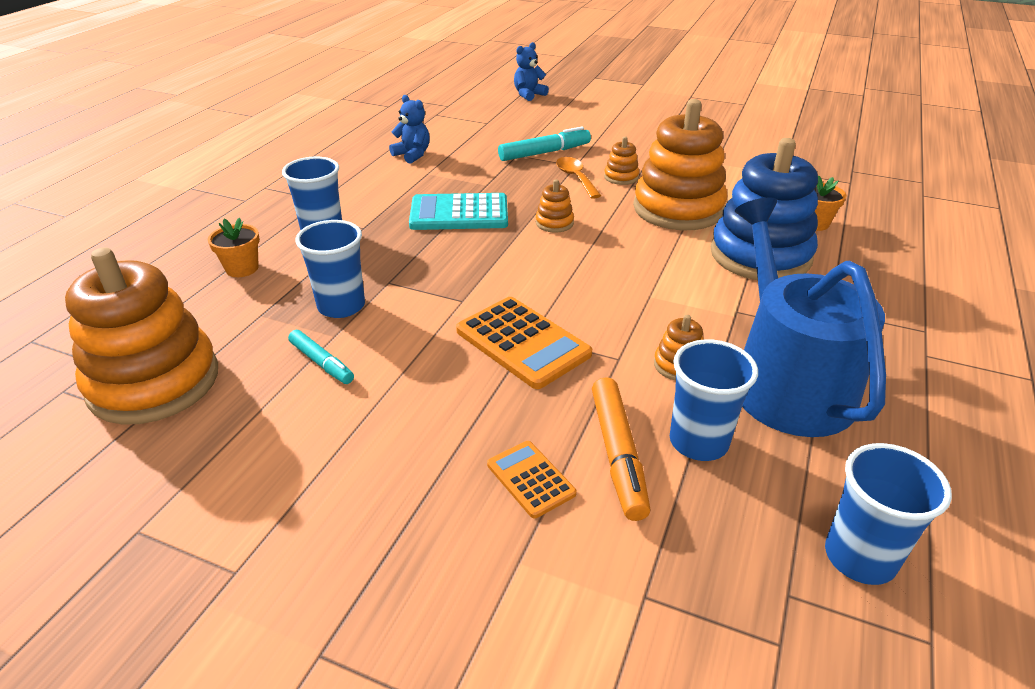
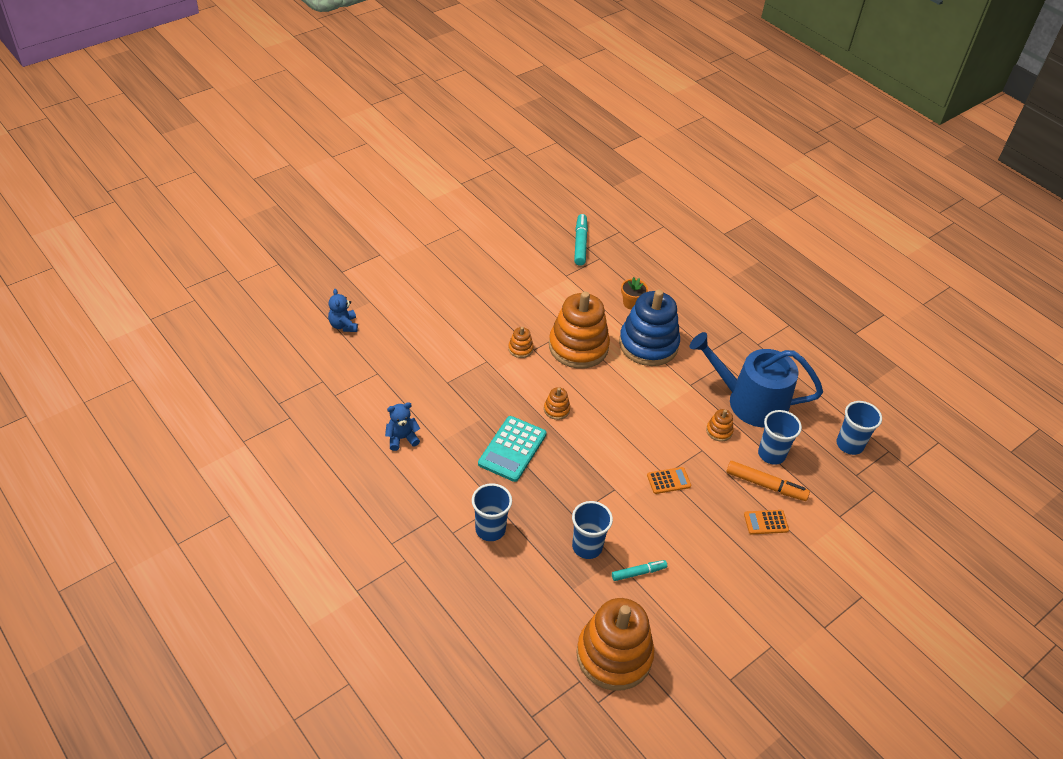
camera: 65 degrees left, 10 degrees up
orange flower pot [208,217,260,277] -> none
orange calculator [456,297,592,389] -> orange calculator [647,467,691,494], size x0.56
turquoise marker [498,127,591,161] -> turquoise marker moved to [574,214,588,266]
orange spoon [556,157,601,199] -> none

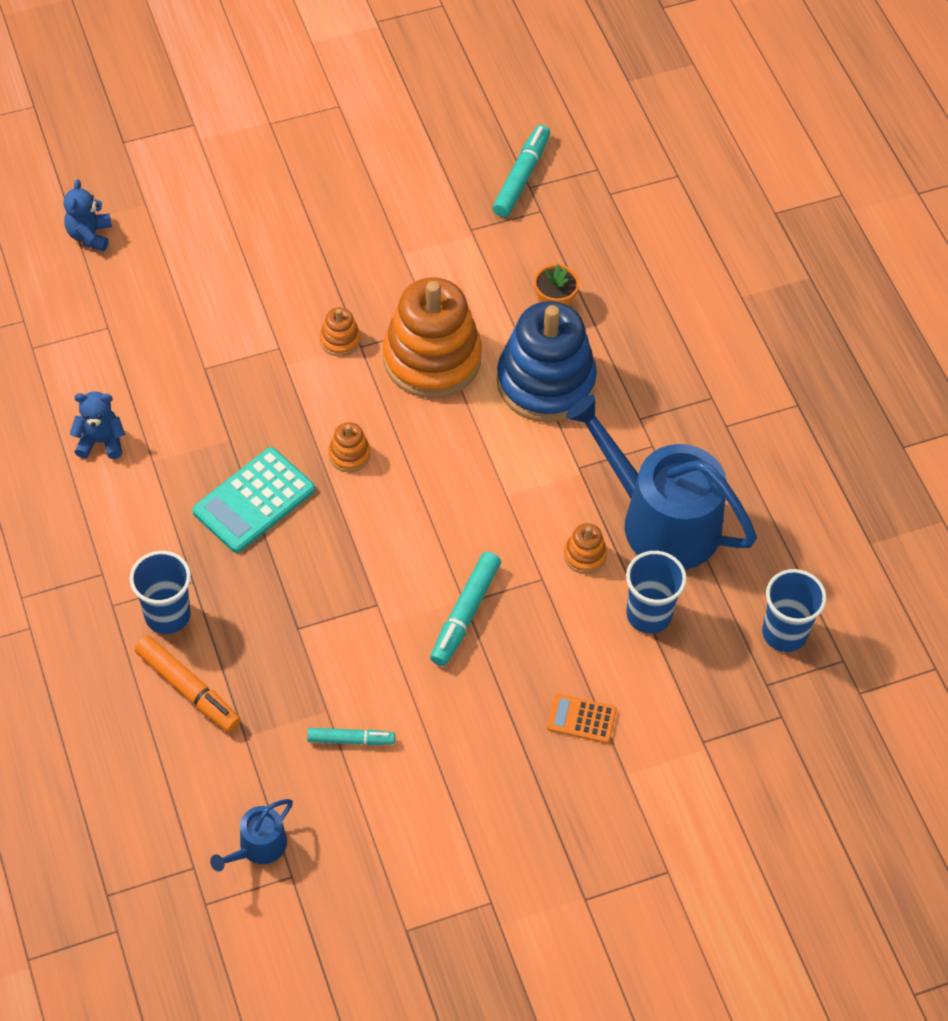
camera: 20 degrees right, 10 degrees up
blue cup [572,501,613,559] -> none
orange stacking toy [576,598,655,691] -> blue watering can [210,799,293,872]
orange calculator [647,467,691,494] -> turquoise marker [430,552,501,666]
orange marker [726,461,810,501] -> orange marker moved to [135,636,241,732]

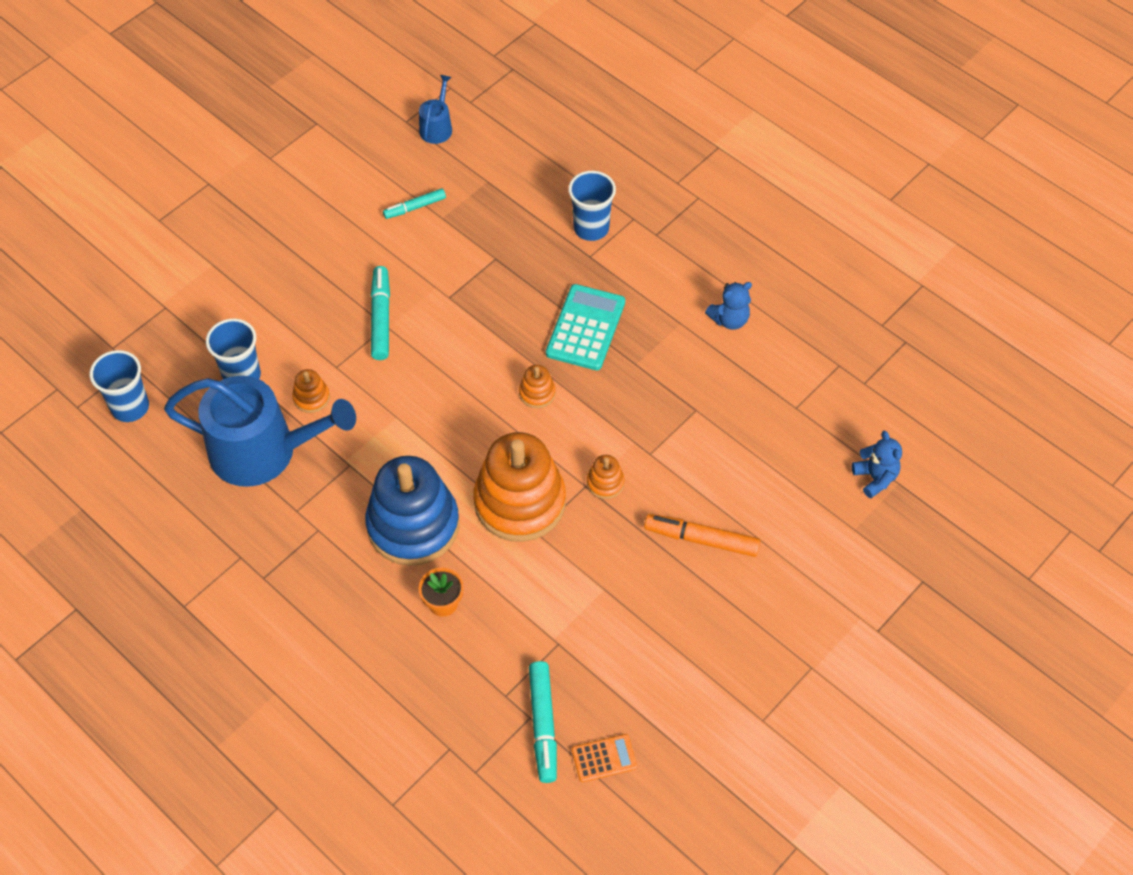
camera: 155 degrees right, 0 degrees up
orange marker [135,636,241,732] -> orange marker moved to [644,514,760,557]
orange calculator [547,694,617,743] -> orange calculator moved to [572,734,637,782]

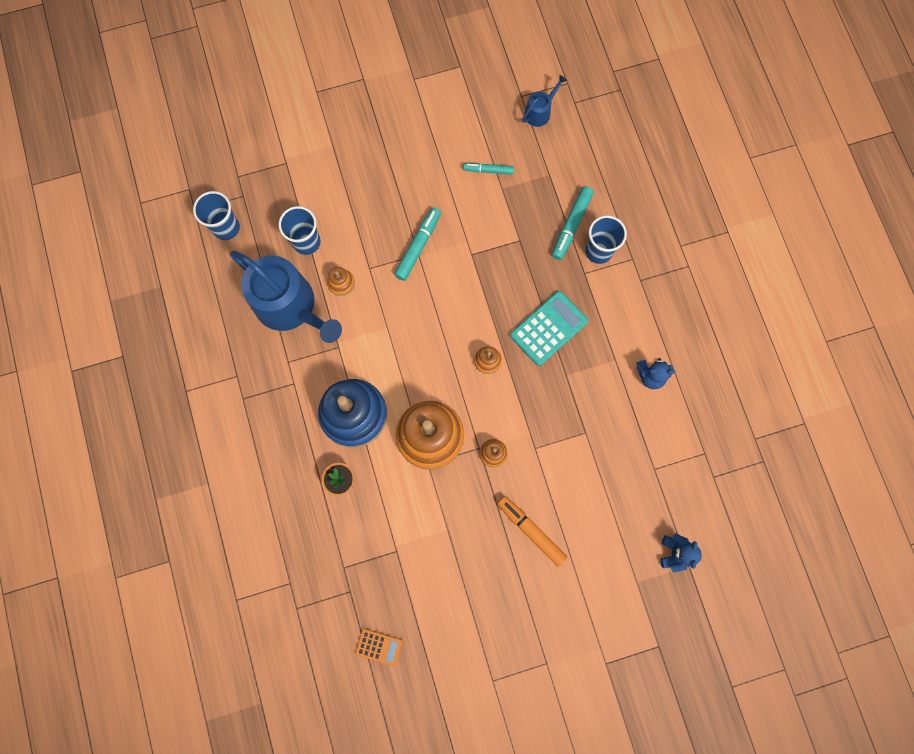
camera: 30 degrees right, 20 degrees up
turquoise marker [529,661,557,783] -> turquoise marker moved to [552,186,594,260]

